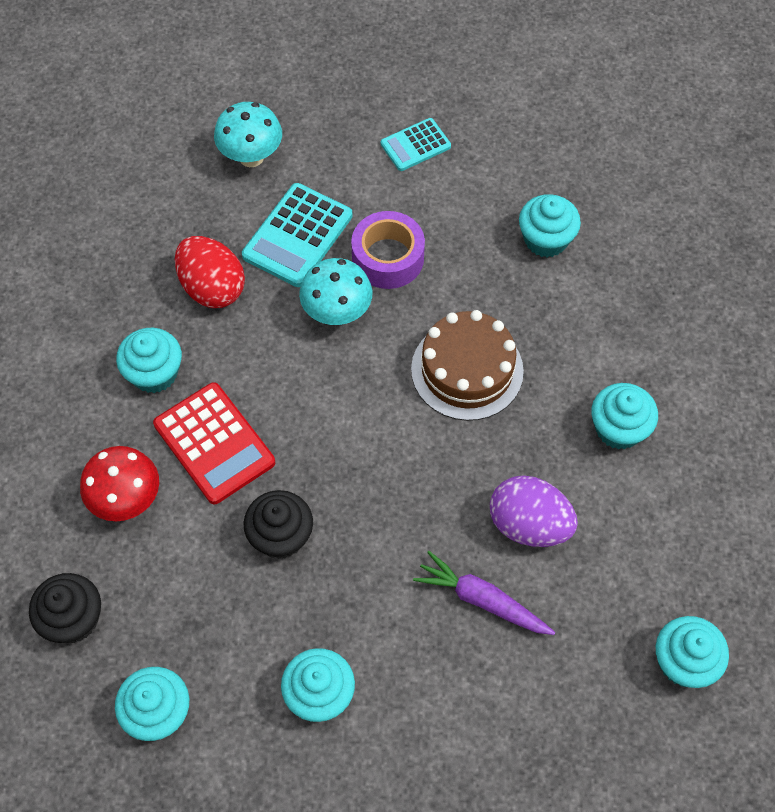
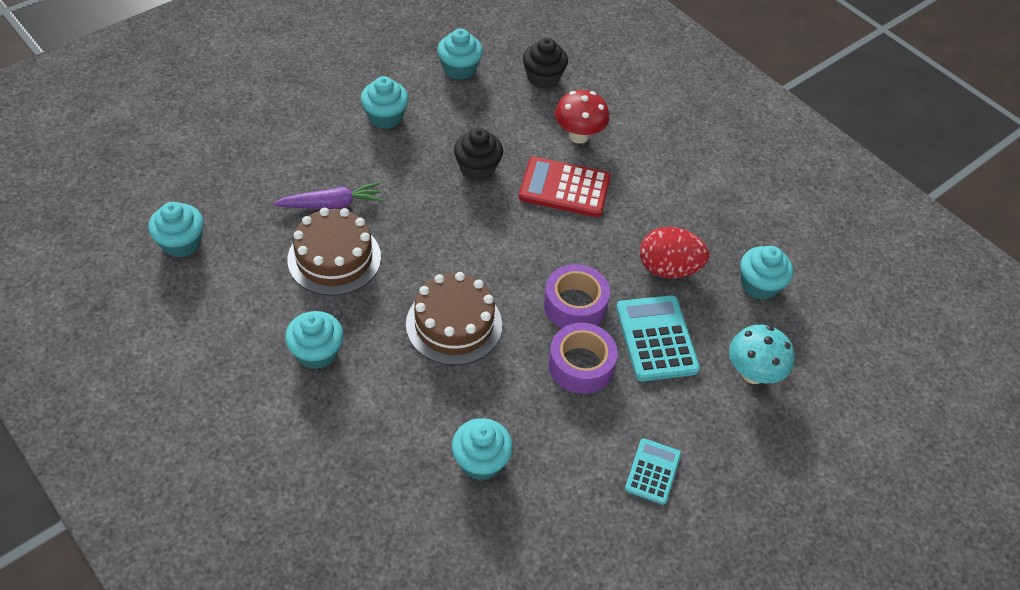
camera: 135 degrees right, 10 degrees down
turquoise cupcake [116,328,182,393] -> turquoise cupcake moved to [740,246,793,300]
turquoise mushroom [299,258,372,325] -> purple tape [544,264,610,328]
purple egg [490,475,578,547] -> brown cake [287,208,381,296]

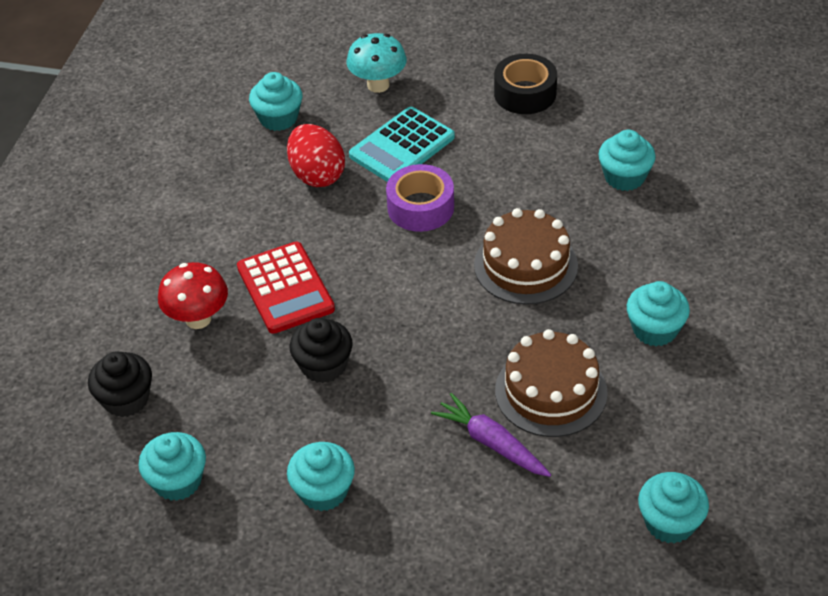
camera: 120 degrees left, 5 degrees down
purple tape [548,323,618,394] -> none
turquoise calculator [625,438,681,505] -> black tape [494,54,557,114]

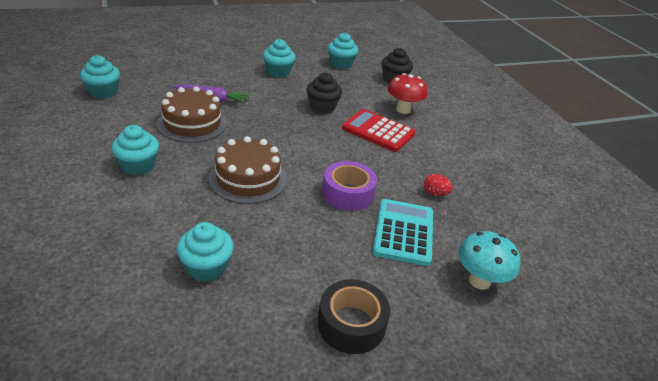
camera: 140 degrees right, 10 degrees down
turquoise cupcake [249,72,302,131] -> none
red egg [287,124,345,187] -> red egg [424,174,453,196], size x0.51

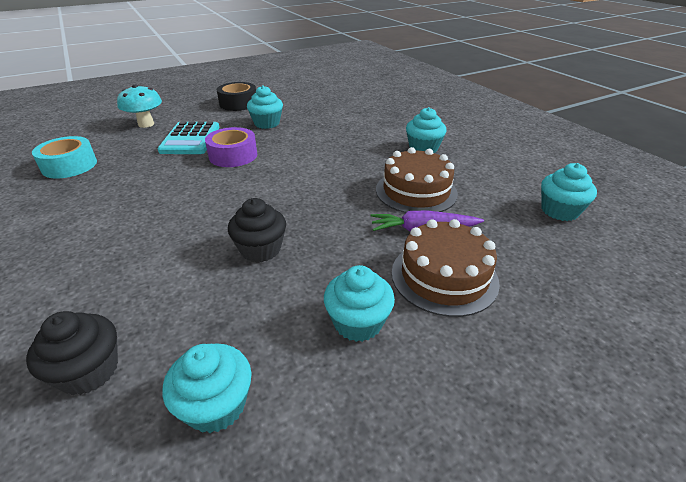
camera: 175 degrees right, 0 degrees up
turquoise cupcake [177,222,234,282] -> turquoise cupcake moved to [247,85,283,129]
brown cake [209,136,287,204] -> brown cake moved to [392,219,500,317]
red calculator [342,109,415,152] -> none
red mushroom [388,73,427,114] -> none
red egg [424,174,453,196] -> none
none -> turquoise tape [32,136,97,178]

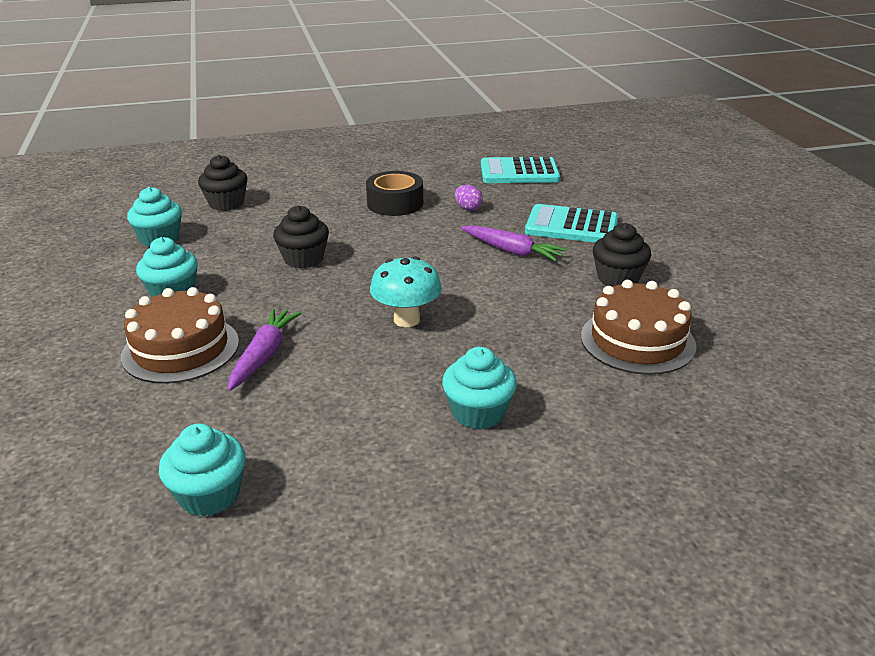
camera: 105 degrees right, 5 degrees down
turquoise tape [32,136,97,178] -> turquoise calculator [481,157,560,183]
turquoise mushroom [117,84,162,128] -> turquoise mushroom moved to [370,256,442,327]
purple tape [205,127,257,167] -> purple carrot [461,225,567,262]
black tape [217,82,256,111] -> black tape moved to [366,171,423,216]
turquoise cupcake [247,85,283,129] -> black cupcake [593,223,651,287]
brown cake [376,147,458,213] -> brown cake moved to [581,280,697,375]
none -> purple egg [455,185,483,211]

